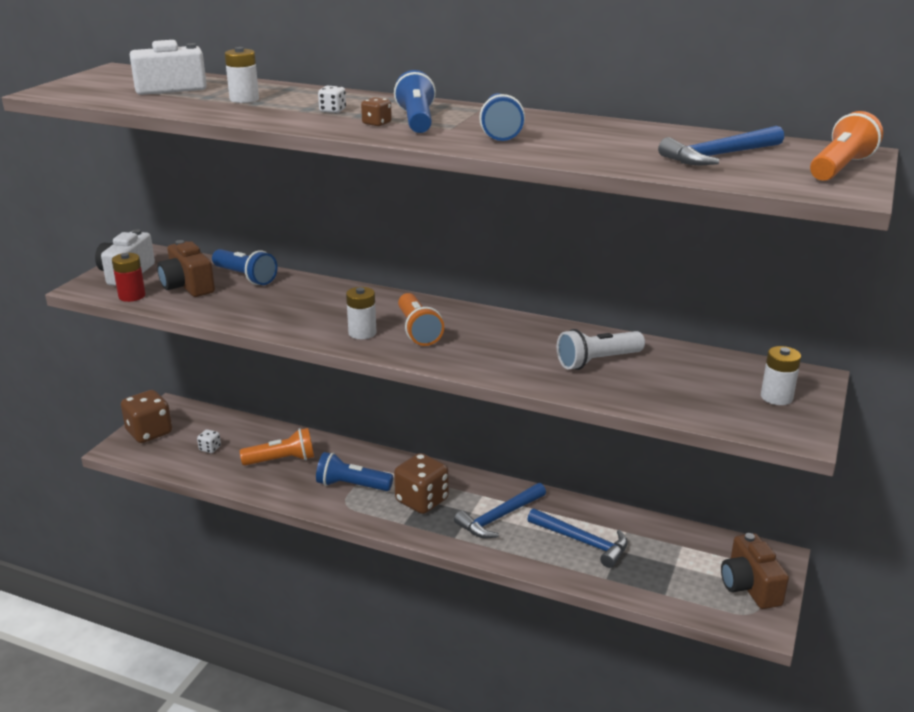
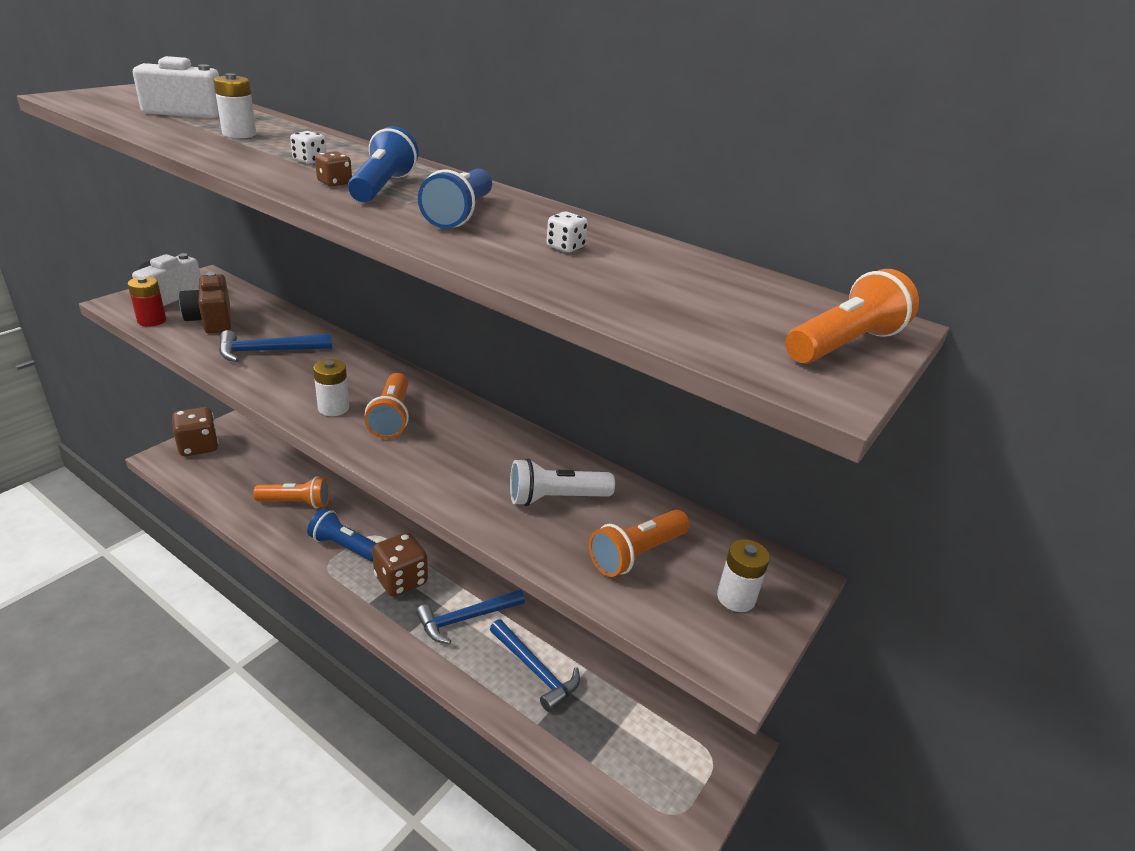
camera: 10 degrees right, 5 degrees up
white dice [197,429,221,453] -> white dice moved to [547,212,588,253]
blue flashlight [212,249,278,285] -> none
blue hammer [658,126,784,165] -> blue hammer moved to [219,330,333,362]
brown camera [721,533,789,609] -> none
none -> orange flashlight [589,510,690,577]

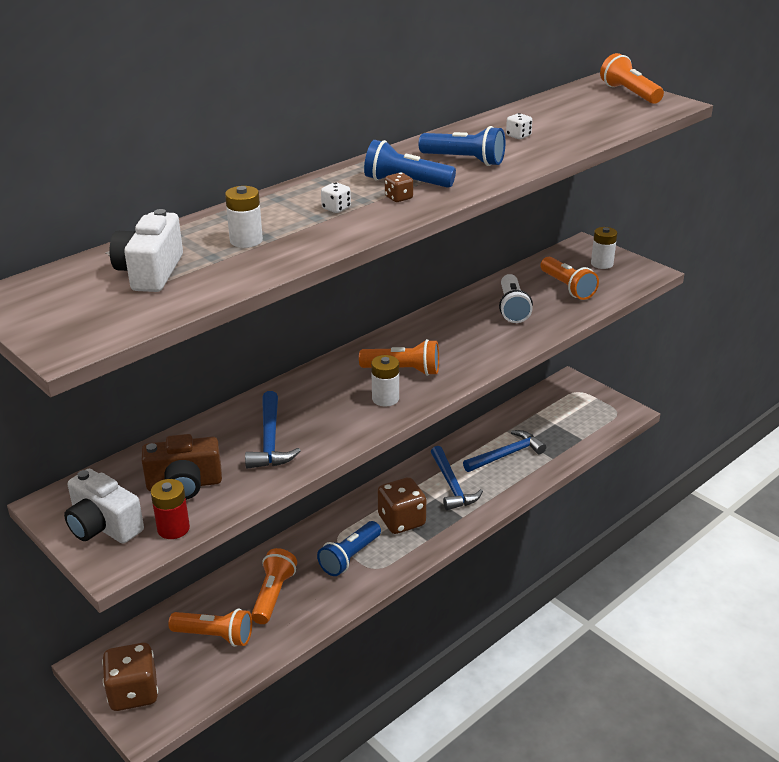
camera: 75 degrees left, 0 degrees up
none -> orange flashlight [168,609,252,647]

